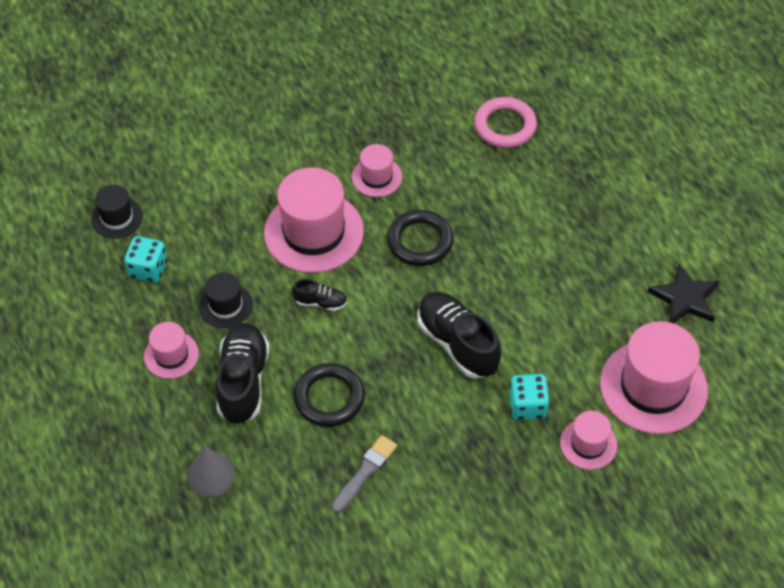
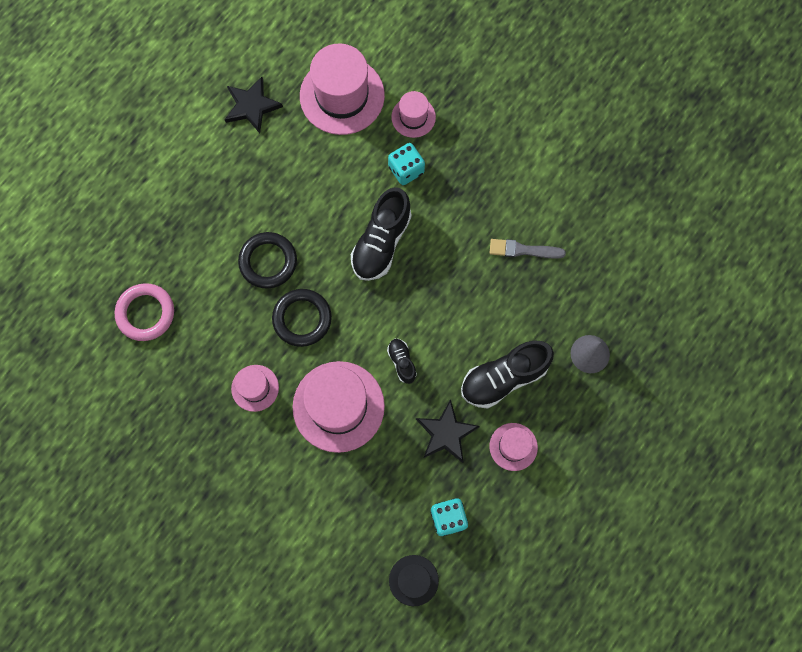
camera: 120 degrees left, 20 degrees up
black hat [199,272,253,328] -> black star [416,399,480,463]
black ring [294,363,365,427] -> black ring moved to [238,232,297,288]

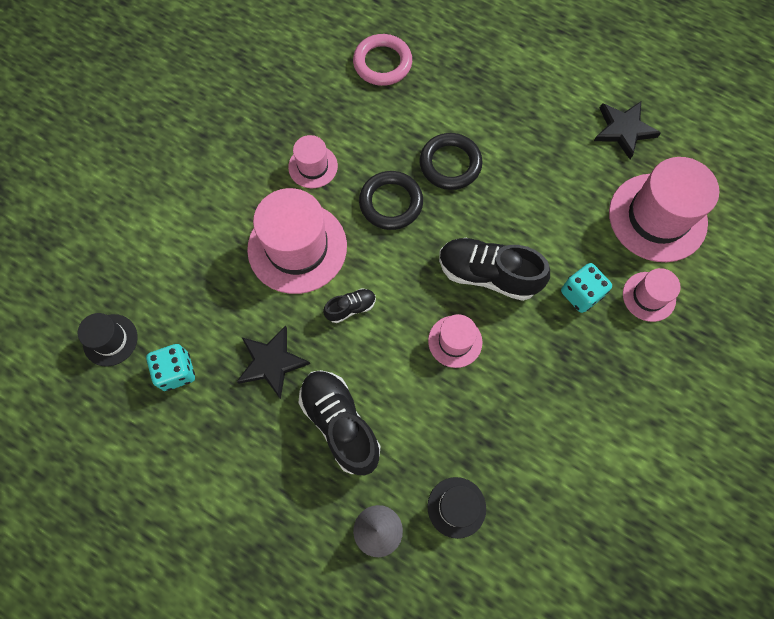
camera: 85 degrees right, 5 degrees down
grey brush [490,239,566,259] -> none
pink hat [490,423,538,471] -> pink hat moved to [428,314,483,368]
none -> black hat [427,477,486,539]

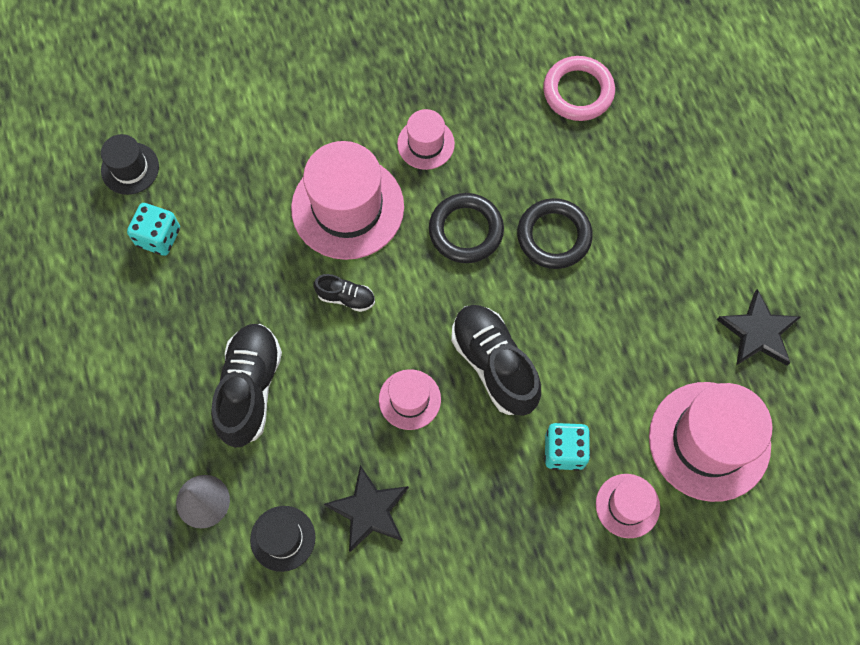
camera: 40 degrees right, 0 degrees up
black star [237,326,310,399] -> black star moved to [324,465,409,552]

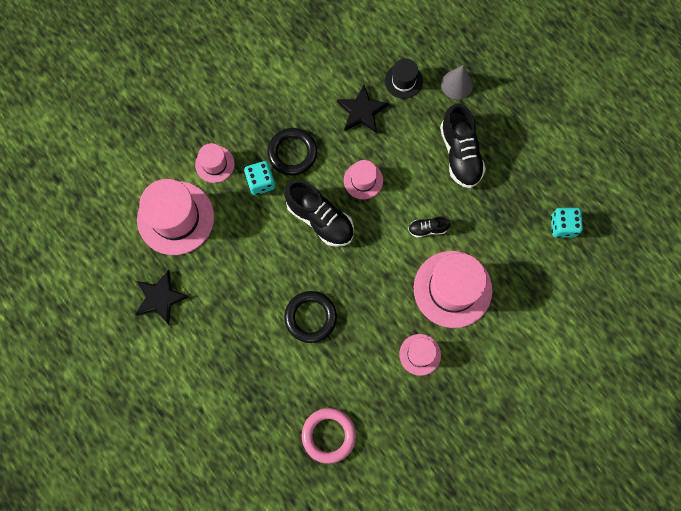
camera: 160 degrees right, 5 degrees up
black hat [101,134,159,195] -> none
black ring [429,193,504,263] -> black ring moved to [267,128,317,175]

